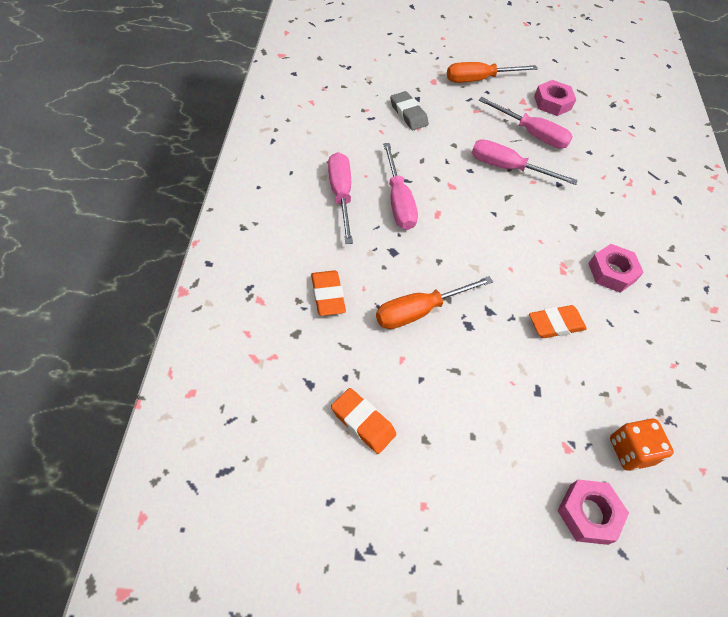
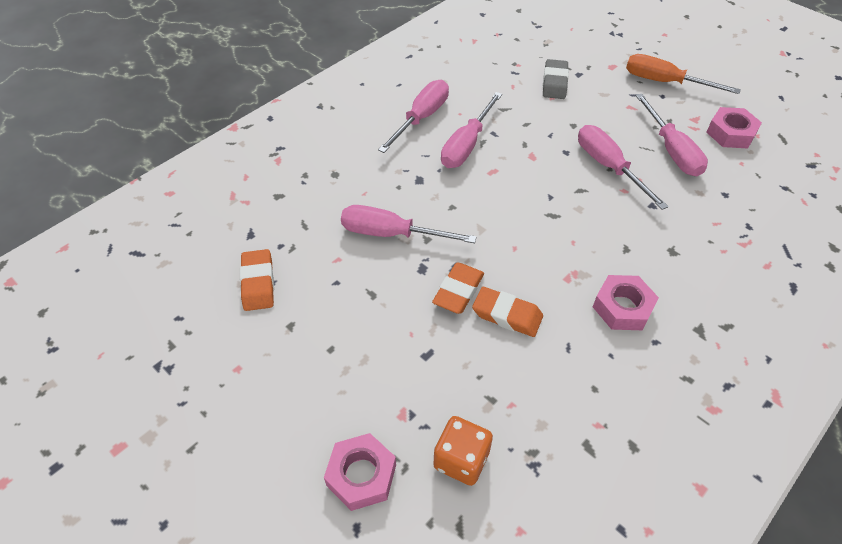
camera: 45 degrees right, 5 degrees down
orange eraser [311,270,346,316] -> orange eraser moved to [432,262,484,314]
orange screwdriver [376,276,493,329] -> pink screwdriver [341,205,477,243]

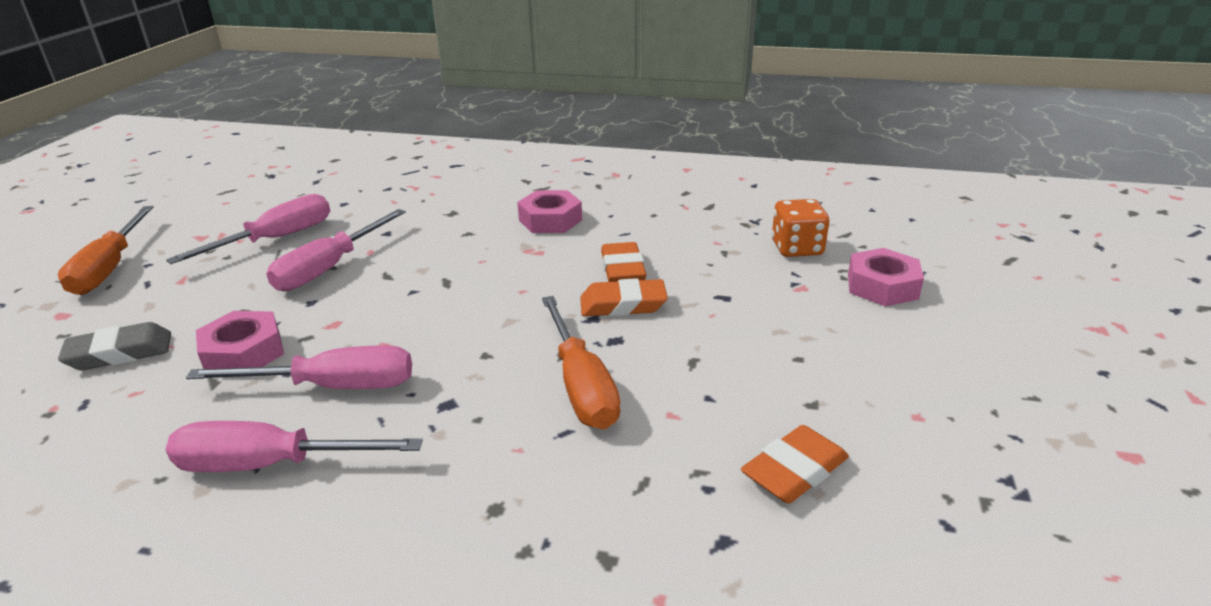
camera: 120 degrees left, 20 degrees down
pink screwdriver [341,205,477,243] -> orange screwdriver [542,296,620,429]
pink nut [706,107,762,148] -> pink nut moved to [196,311,284,369]

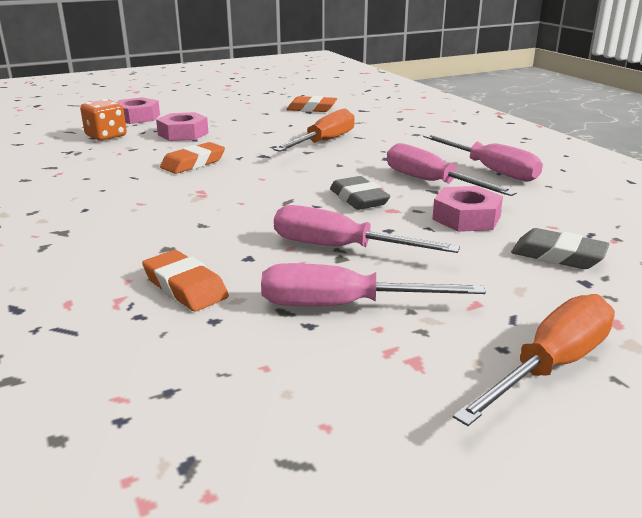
camera: 130 degrees left, 5 degrees down
pink screwdriver [266,209,406,291] -> pink screwdriver turned 150 degrees counterclockwise [274,205,460,253]
pink nut [517,190,582,233] -> pink nut moved to [156,112,208,141]
orange eraser [580,278,668,316] -> orange eraser moved to [142,250,229,311]
none -> grey eraser [330,176,390,210]

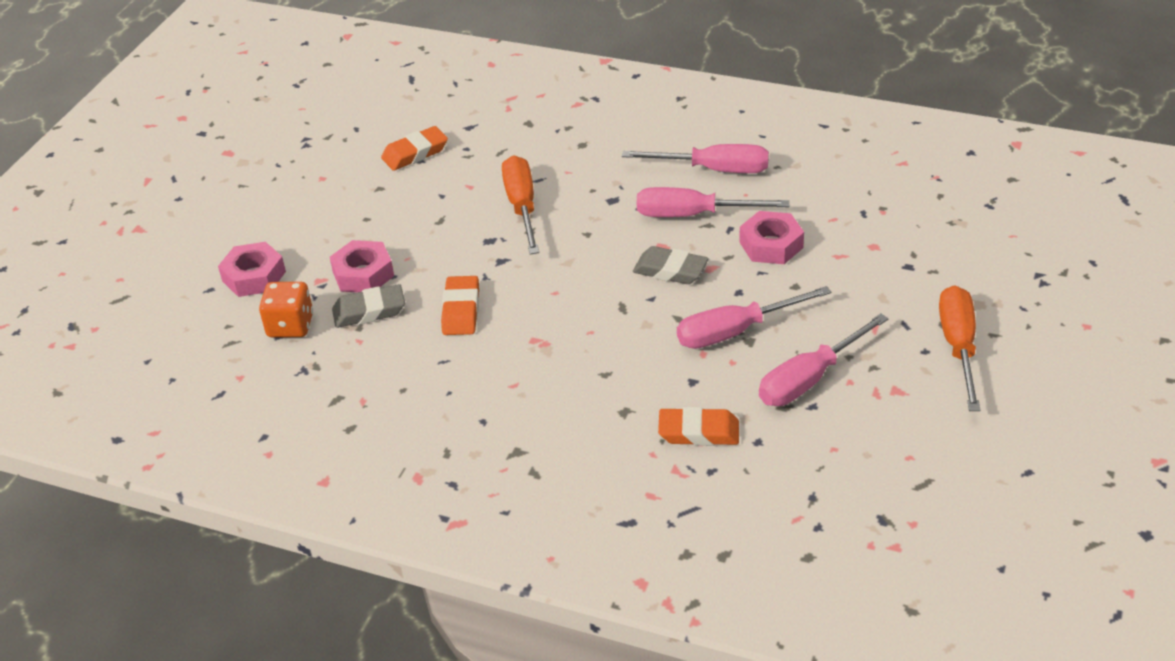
camera: 40 degrees left, 15 degrees up
grey eraser [511,228,609,269] -> grey eraser moved to [332,284,405,328]

